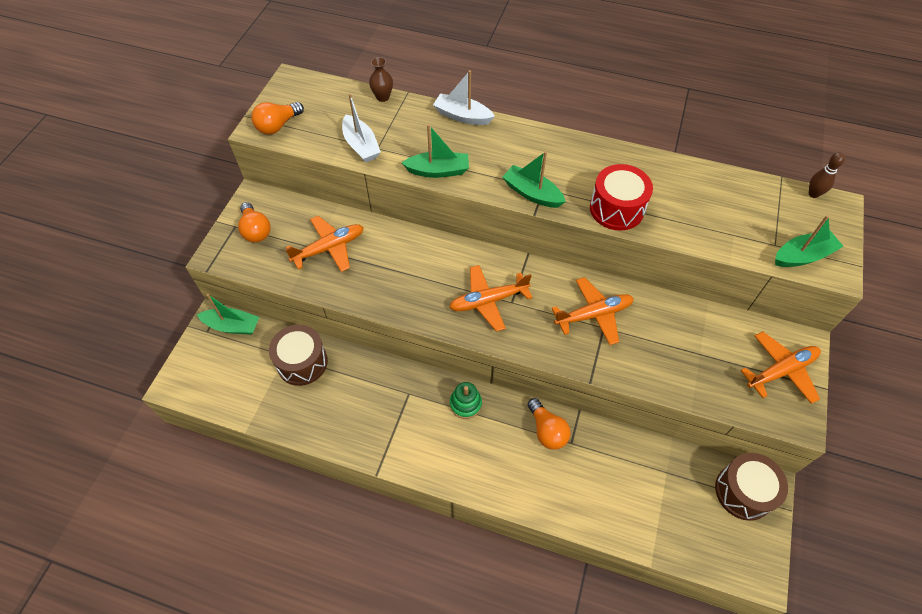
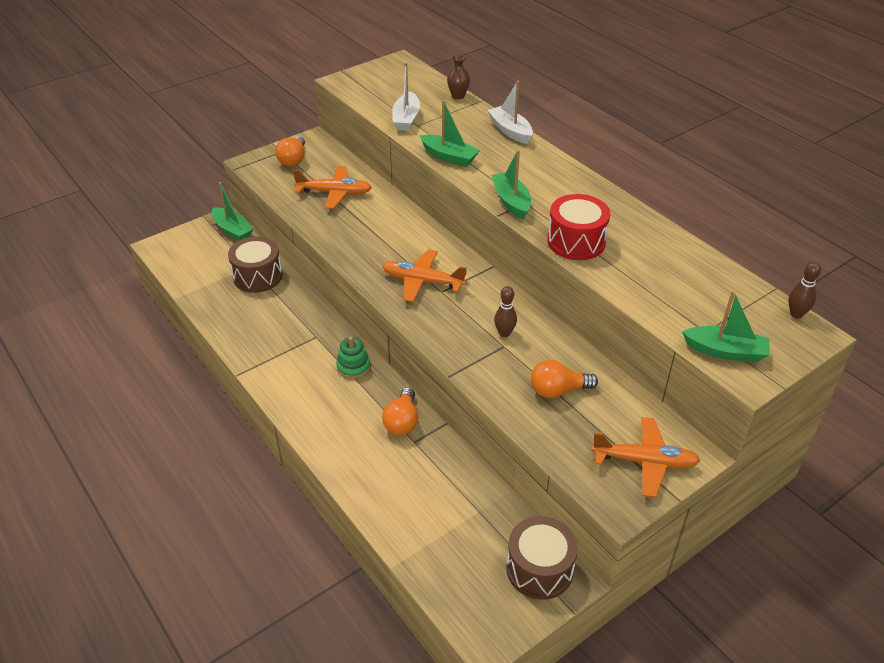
camera: 35 degrees right, 15 degrees down
orange light bulb [251,102,304,134] -> orange light bulb moved to [531,360,598,398]
orange plane [552,277,634,345] -> brown bowling pin [494,286,517,337]

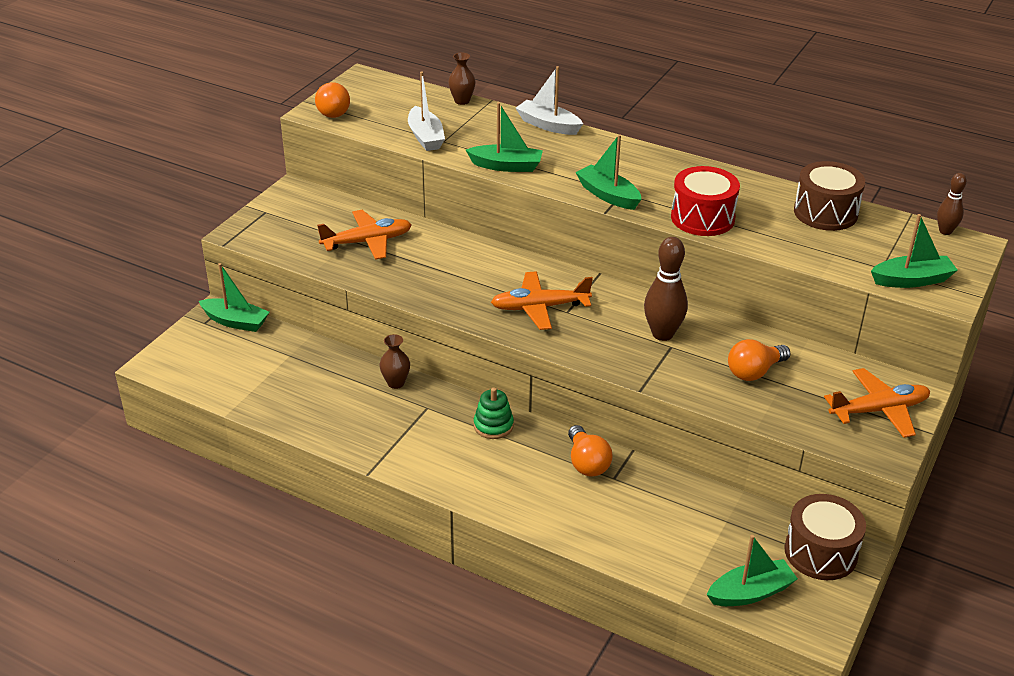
camera: 25 degrees left, 5 degrees down
brown drum [228,236,282,293] -> brown drum moved to [794,161,865,231]
orange light bulb [275,136,305,166] -> orange light bulb moved to [315,82,350,118]
brown bowling pin [494,286,517,337] -> brown bowling pin [644,237,688,341], size x1.70
none -> brown vase [380,334,410,389]
none -> green boat [707,535,798,606]

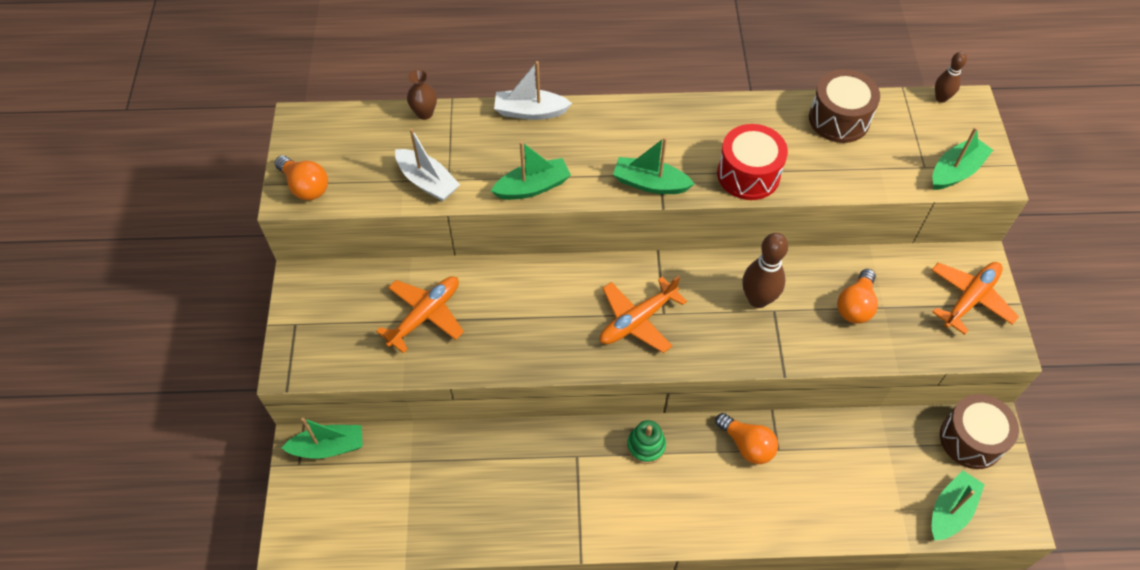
camera: 30 degrees left, 20 degrees up
brown vase [380,334,410,389] -> none

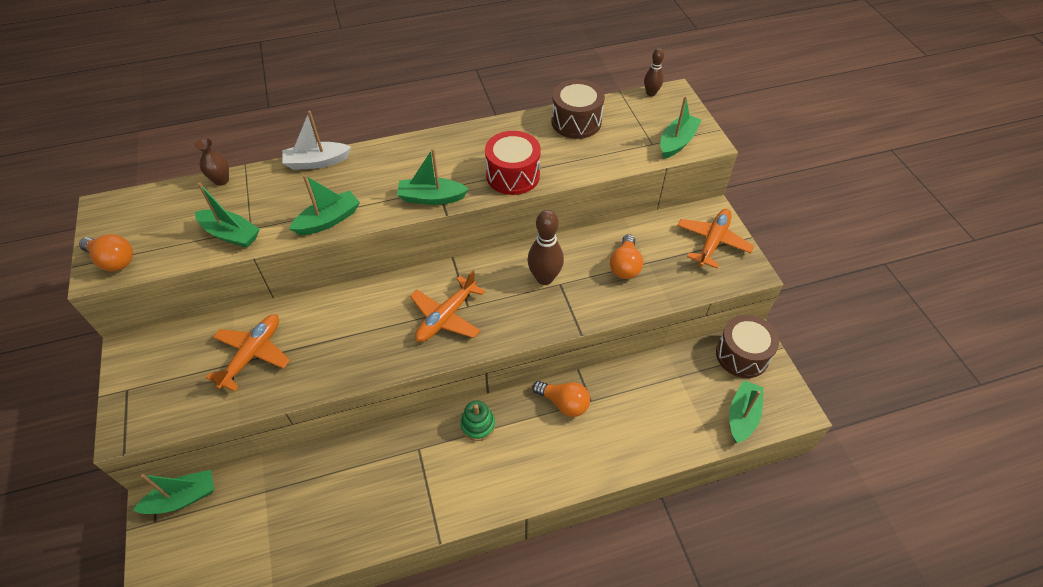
camera: 15 degrees left, 5 degrees down
white boat [395,128,460,201] -> green boat [195,183,260,248]

